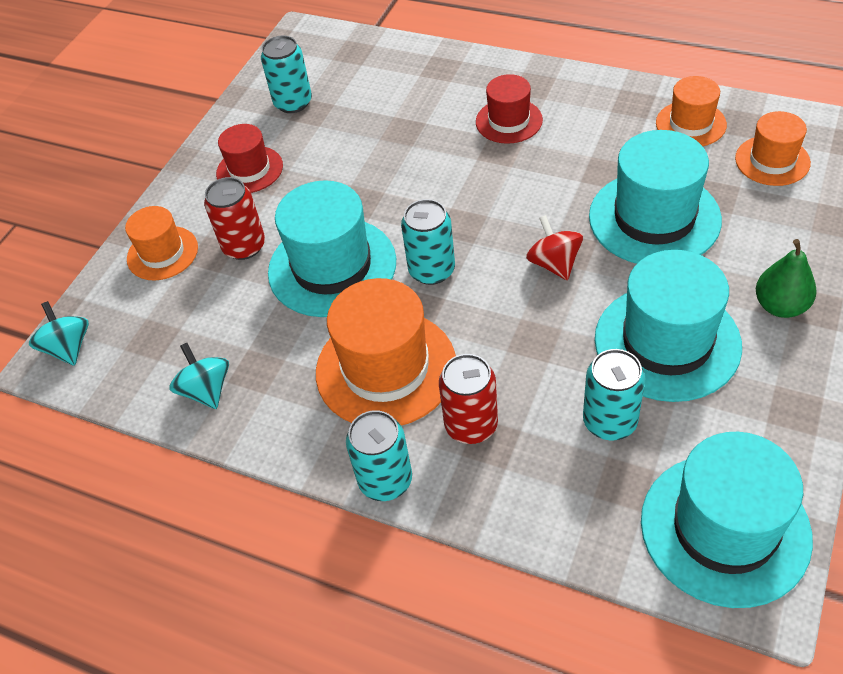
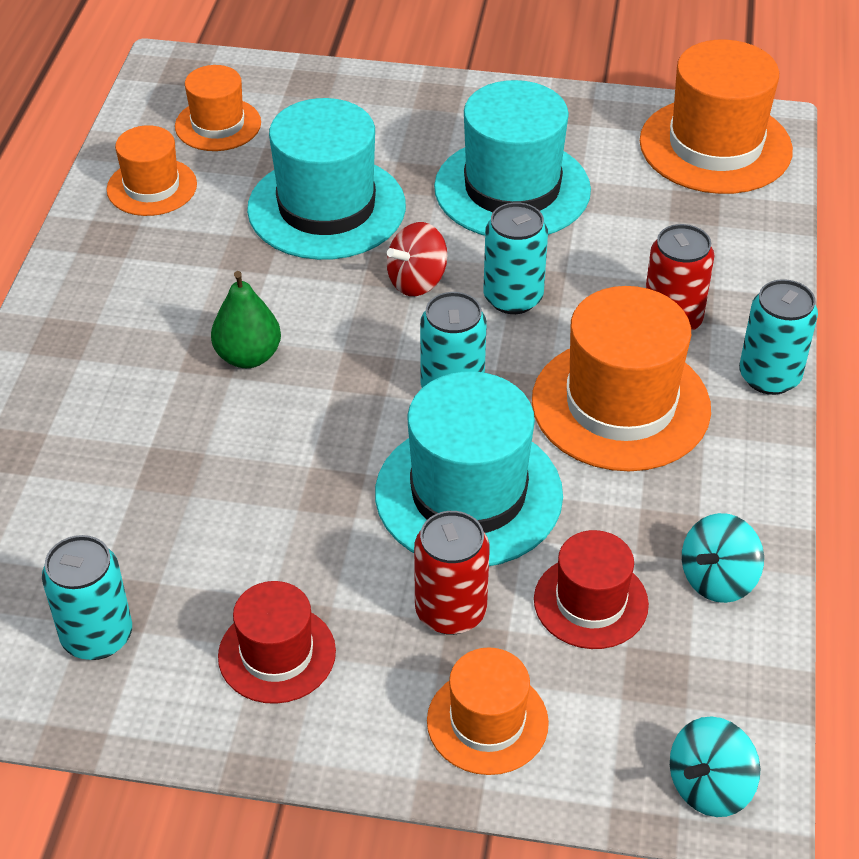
camera: 110 degrees left, 5 degrees down
red hat [476,74,543,144] -> red hat moved to [534,530,649,649]
turquoise can [583,349,646,440] -> turquoise can moved to [483,202,548,314]
turquoise hat [641,432,813,608] -> orange hat [640,40,793,194]
green pear [756,239,817,318] -> green pear moved to [211,271,281,368]

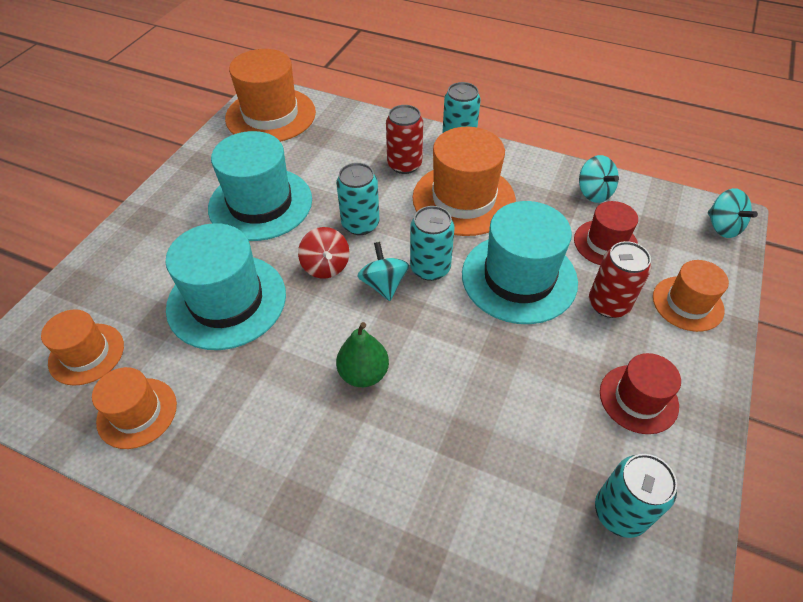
camera: 75 degrees left, 5 degrees up
none -> turquoise spinning top [358,242,409,301]

